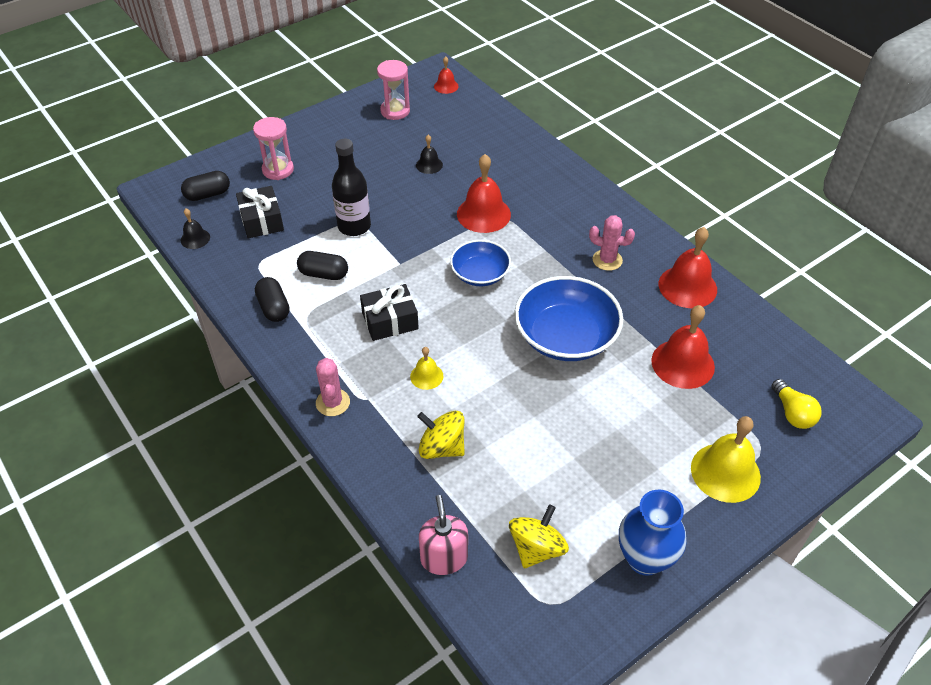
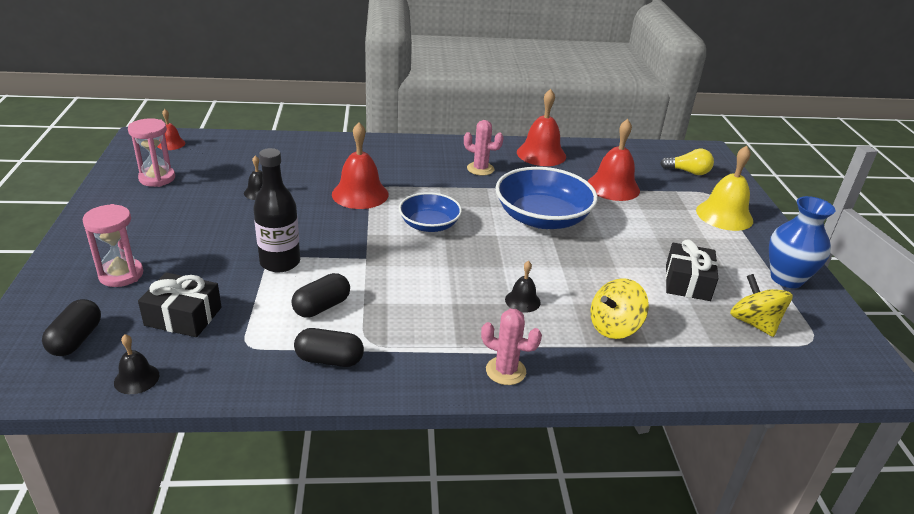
camera: 60 degrees left, 15 degrees down
black gift [360,284,419,341] -> black gift moved to [666,239,718,301]
yellow bell [410,347,443,390] -> black bell [505,261,541,313]
pink soap dispenser [419,495,468,575] -> none
pink cactus [589,215,635,271] -> pink cactus turned 60 degrees clockwise [464,120,504,176]

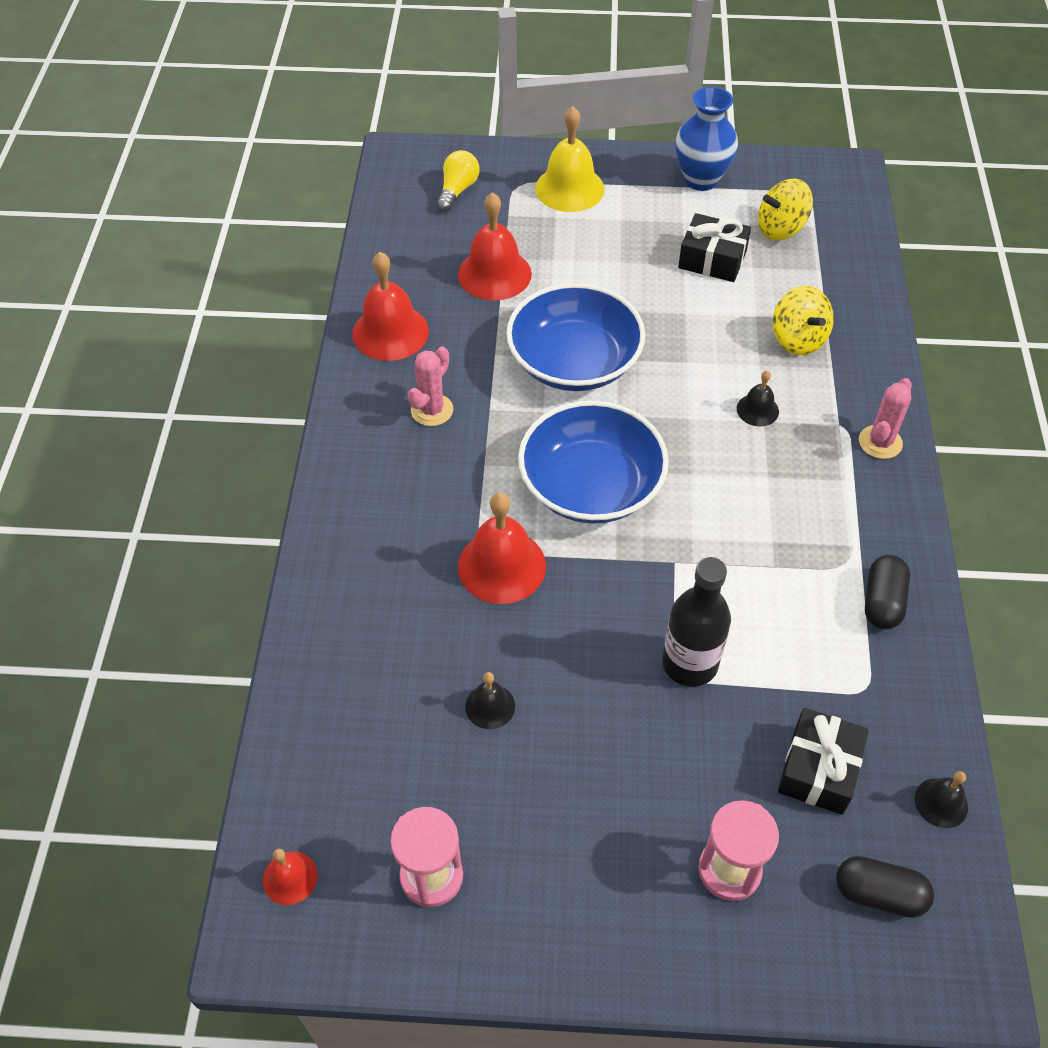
camera: 80 degrees left, 20 degrees up
black capsule [291,273,350,318] -> none
blue bowl [399,192,462,232] -> blue bowl [518,401,669,524], size x1.65

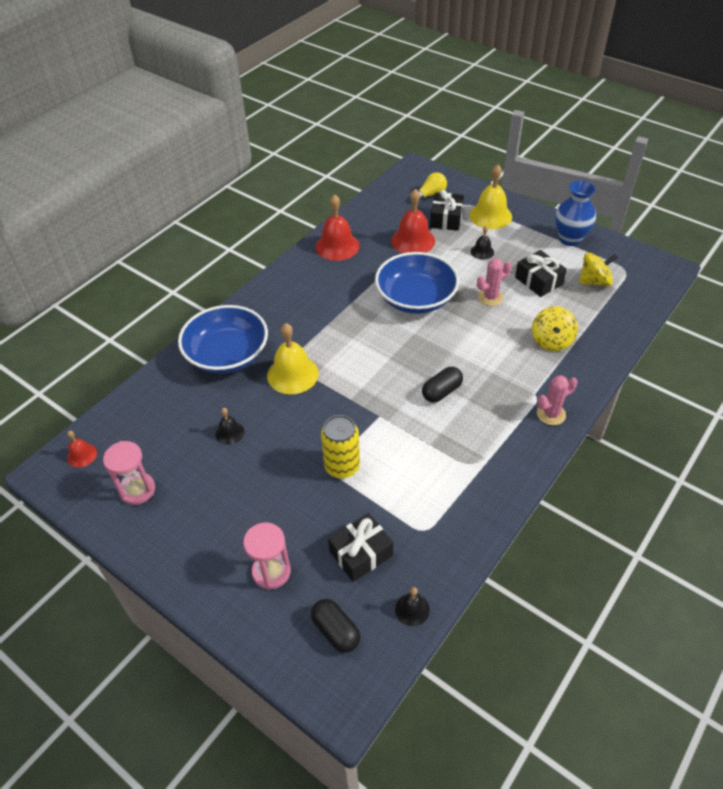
camera: 35 degrees right, 5 degrees down
pink cactus [408,346,453,426] -> pink cactus moved to [477,259,512,306]
red bell [458,493,546,604] -> yellow bell [267,323,319,394]
blue bowl [518,401,669,524] -> blue bowl moved to [178,305,268,374]
black bottle [662,557,731,687] -> yellow can [321,415,360,478]
black bell [737,370,779,426] -> black bell moved to [471,226,494,260]
yellow spinning top [758,178,813,240] -> yellow spinning top turned 150 degrees clockwise [579,252,618,286]
black capsule [865,555,910,629] -> black capsule moved to [422,367,463,403]
none -> black gift [430,190,464,231]

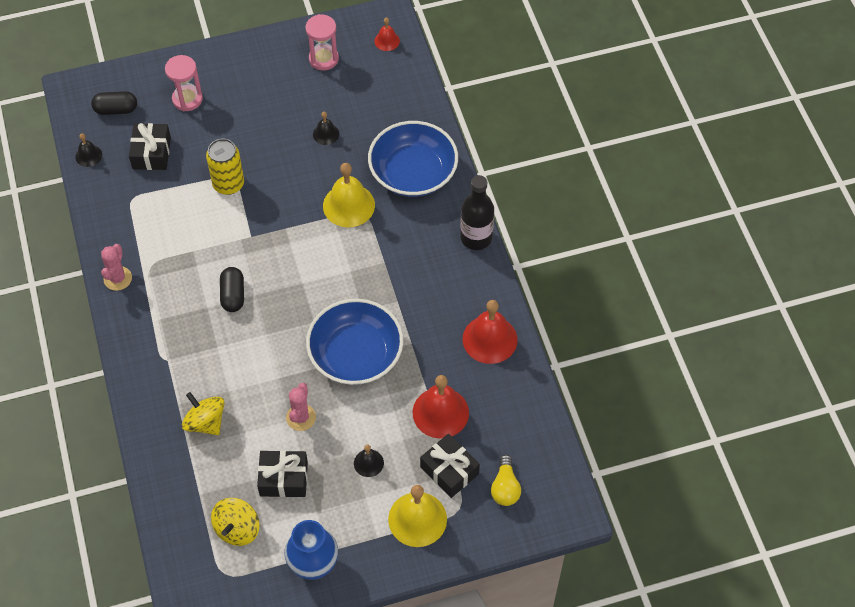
camera: 125 degrees right, 10 degrees up
pink cactus [537,375,578,425] -> pink cactus moved to [101,244,132,291]
none -> black bottle [460,175,494,250]

